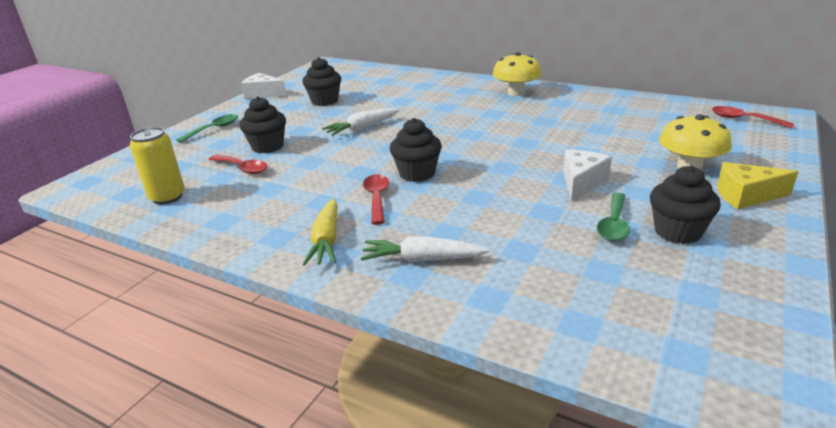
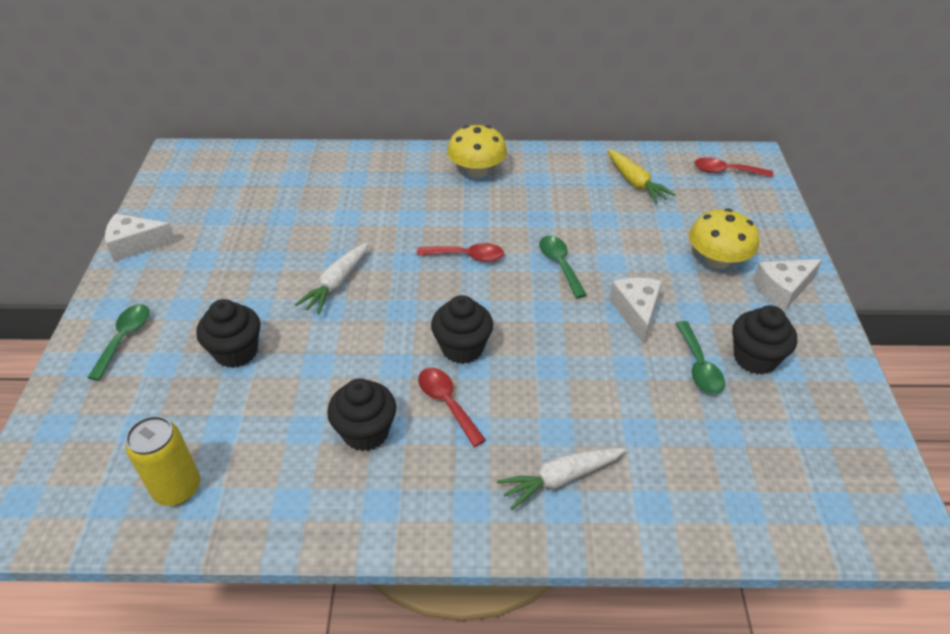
camera: 30 degrees left, 15 degrees up
red spoon [209,155,267,174] -> red spoon moved to [417,243,504,262]
black cupcake [302,57,341,106] -> black cupcake moved to [327,379,396,451]
yellow carrot [302,199,338,266] -> yellow carrot moved to [608,150,676,204]
yellow cheese [717,162,798,209] -> white cheese [752,259,823,311]
none -> green spoon [539,236,587,299]

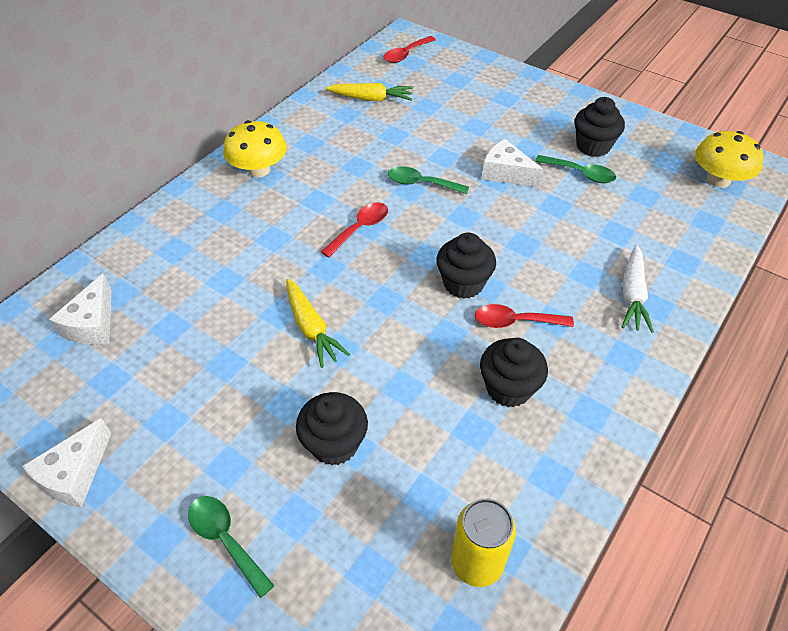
camera: 55 degrees left, 5 degrees up
white carrot [295,242,368,314] -> yellow carrot [286,279,350,368]
yellow mushroom [689,208,759,269] -> yellow mushroom moved to [695,131,763,188]
white cheese [752,259,823,311] -> white cheese moved to [49,274,112,344]

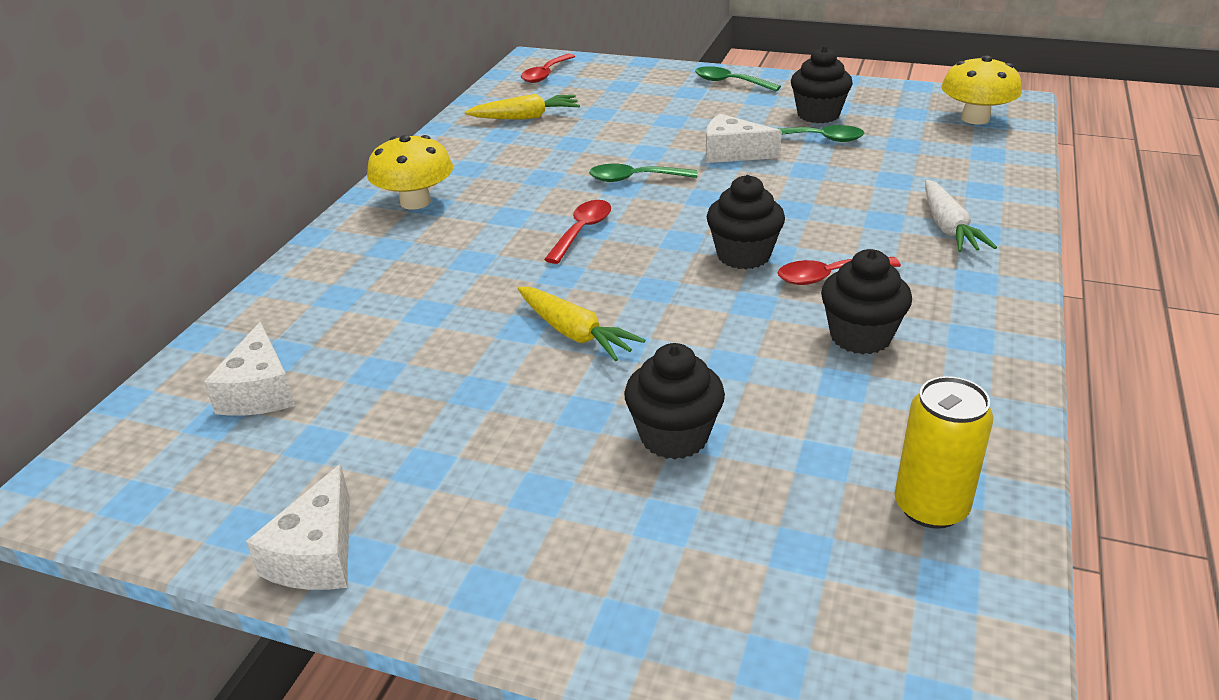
camera: 15 degrees left, 15 degrees down
green spoon [188,496,274,598] -> green spoon moved to [695,66,781,91]

